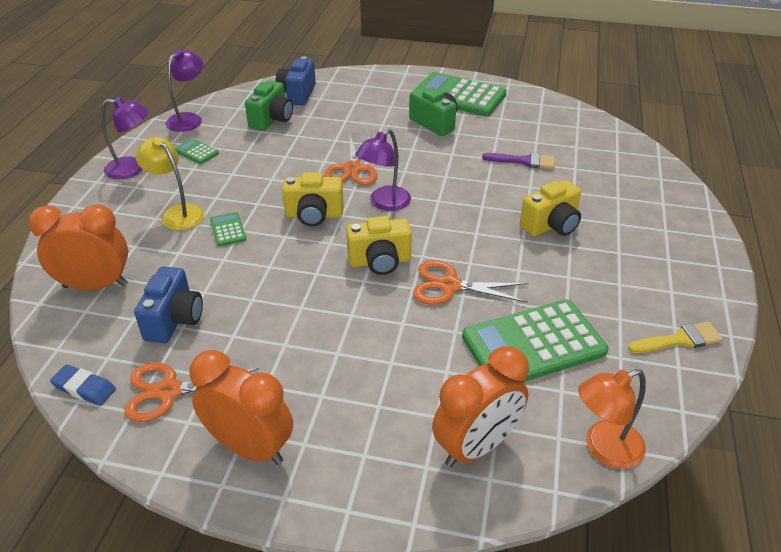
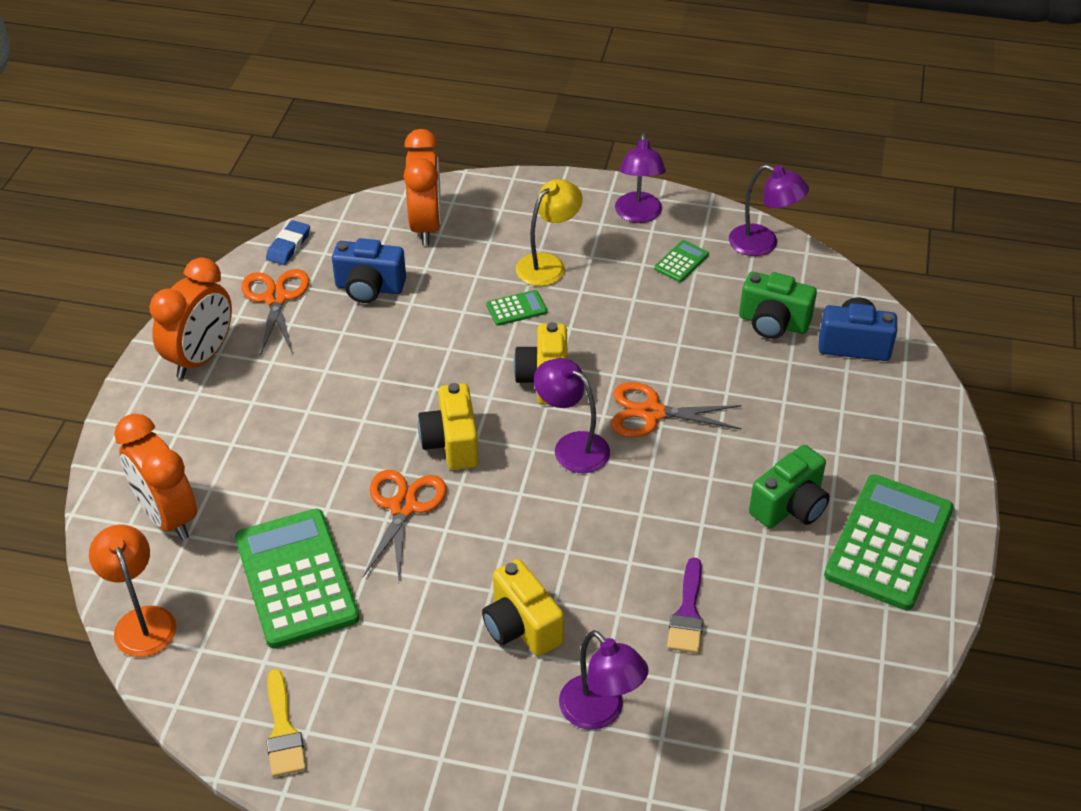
camera: 90 degrees right, 5 degrees up
none -> purple lamp [559,630,649,730]

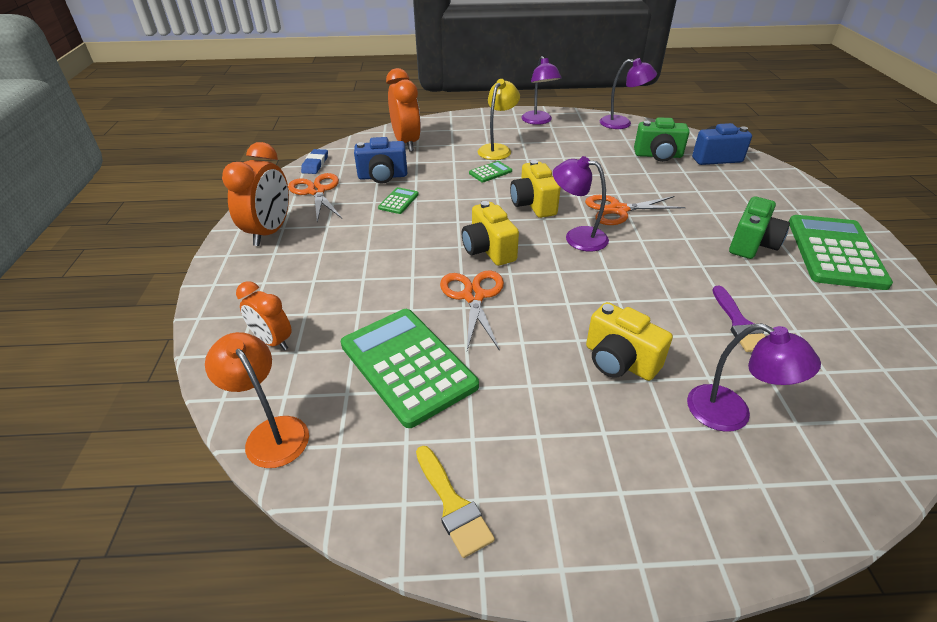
camera: 15 degrees left, 5 degrees down
orange clock [114,414,197,540] -> orange clock [236,281,292,350], size x0.62
green calculator [654,240,709,282] -> green calculator moved to [378,187,419,214]

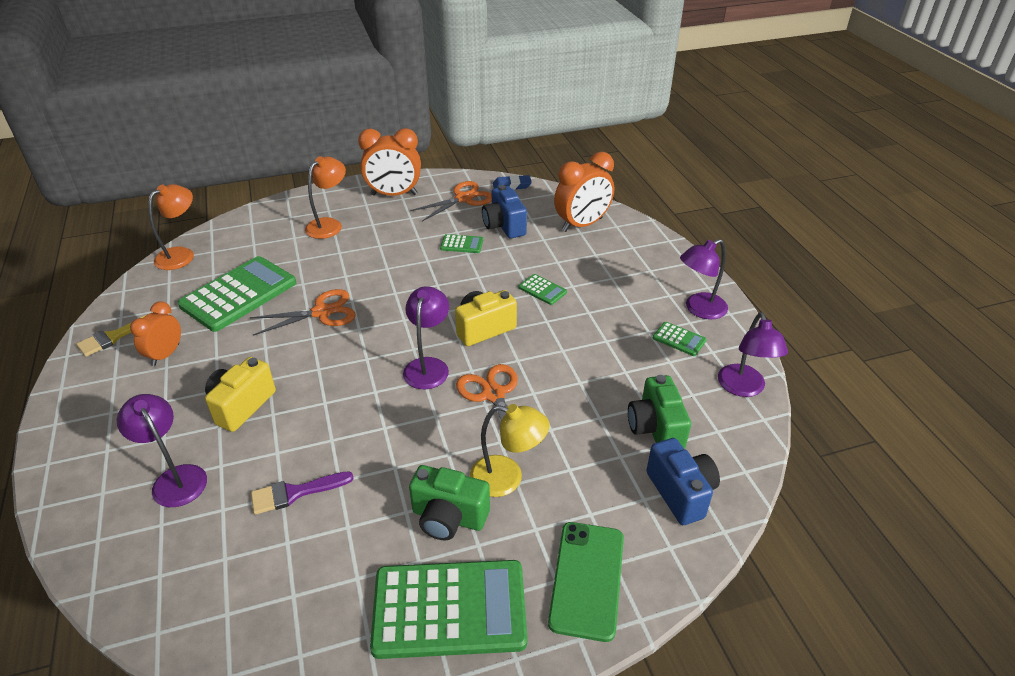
camera: 75 degrees right, 0 degrees up
orange clock [236,281,292,350] -> orange clock moved to [130,301,181,366]
yellow camera [462,201,519,266] -> none
yellow lamp [478,79,520,160] -> yellow lamp moved to [470,404,550,497]
purple lamp [687,323,821,432] -> purple lamp turned 120 degrees clockwise [117,394,207,507]
none -> orange lamp [305,156,346,239]
none -> green phone [548,522,624,642]
none -> green calculator [653,322,707,356]

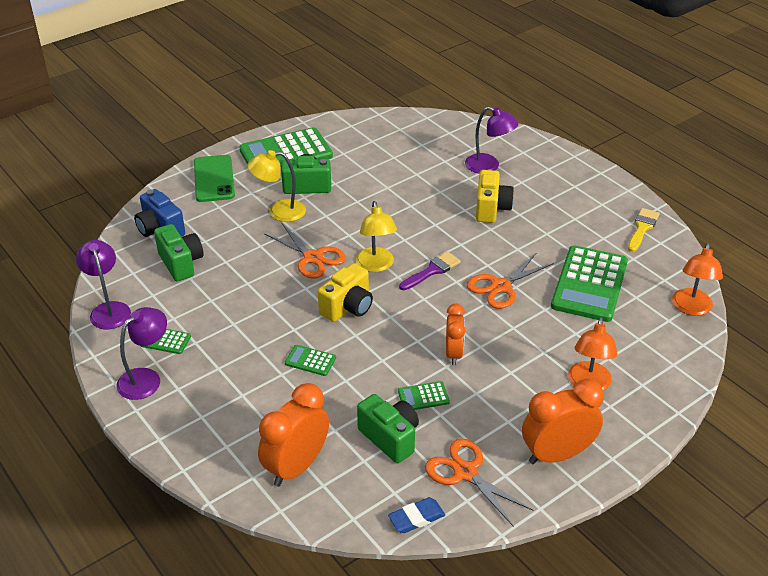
camera: 160 degrees right, 0 degrees up
orange clock [130,301,181,366] -> orange clock moved to [446,304,465,365]
purple brush [251,471,354,515] -> purple brush moved to [399,252,461,290]
purple lamp [403,286,449,389] -> yellow lamp [356,201,397,272]
orange scissors [410,181,492,221] -> orange scissors turned 105 degrees clockwise [425,438,534,526]
blue camera [482,185,527,238] -> green camera [357,394,419,463]

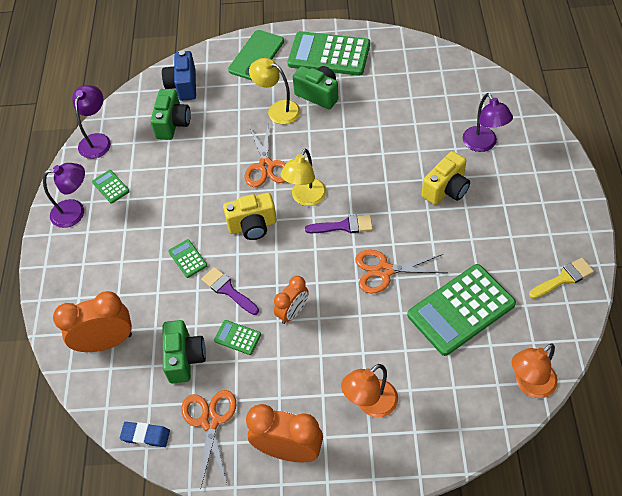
camera: 40 degrees right, 15 degrees up
none -> purple brush [201,267,259,315]

